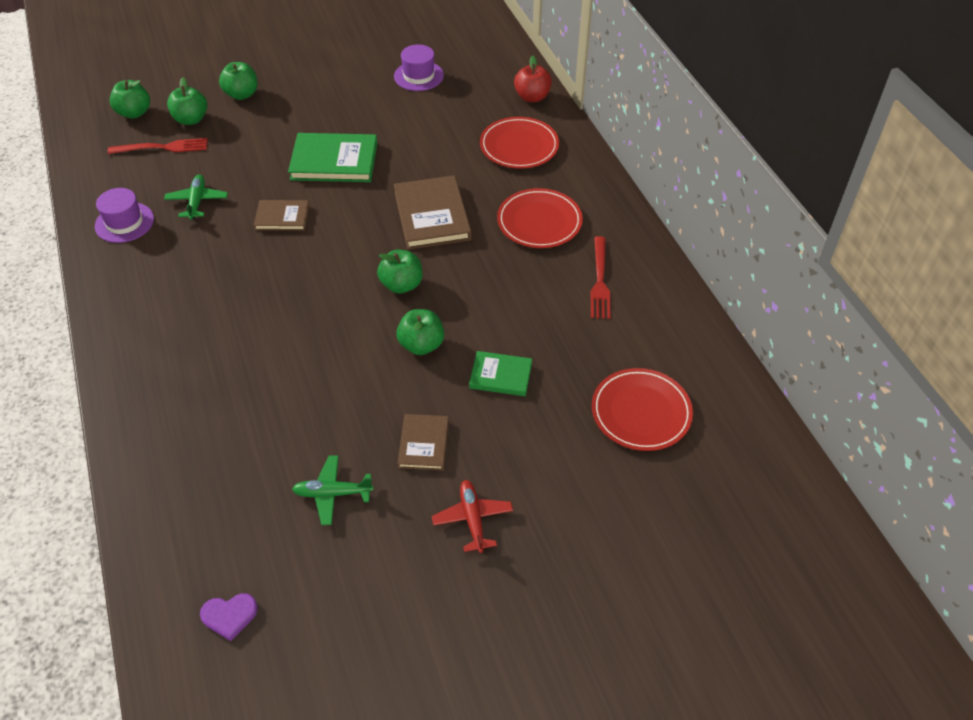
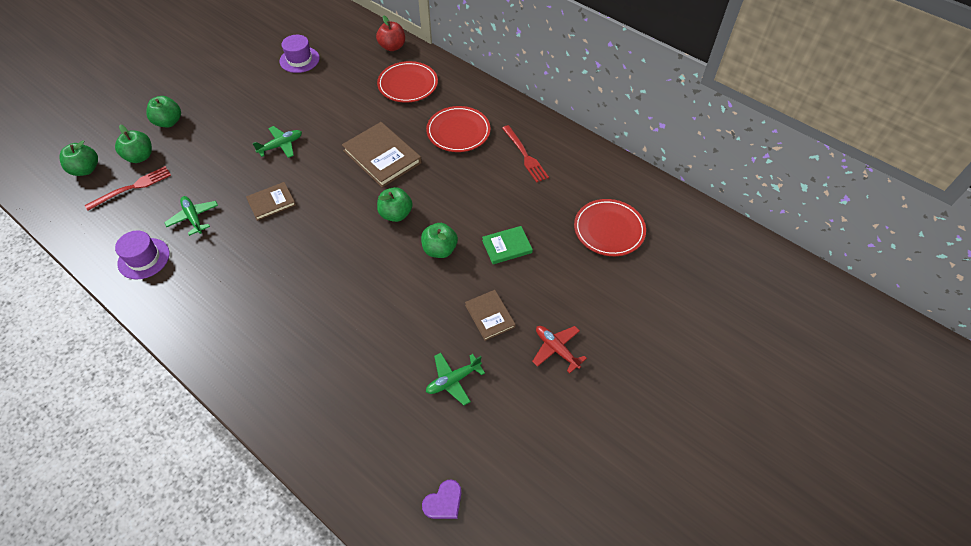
camera: 30 degrees left, 5 degrees up
green book [288,133,377,182] -> green plane [252,126,302,158]

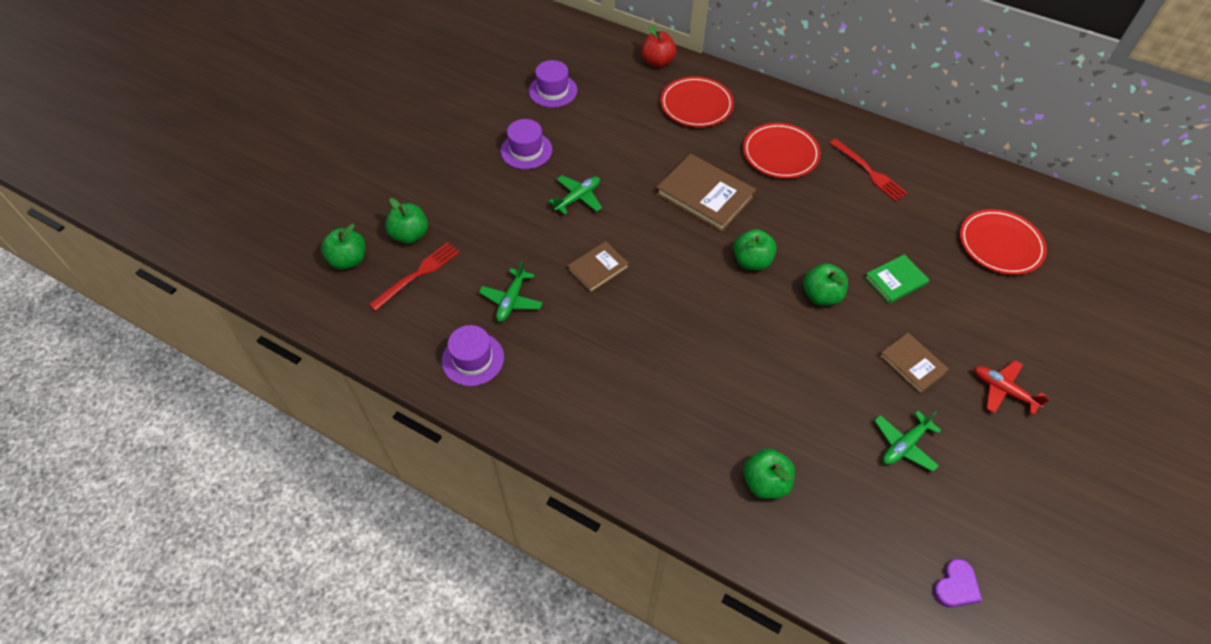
camera: 10 degrees left, 0 degrees up
green apple [146,96,181,127] -> green apple moved to [743,449,795,499]
green plane [164,196,218,236] -> green plane turned 120 degrees counterclockwise [479,261,543,322]
none -> purple hat [501,119,552,169]

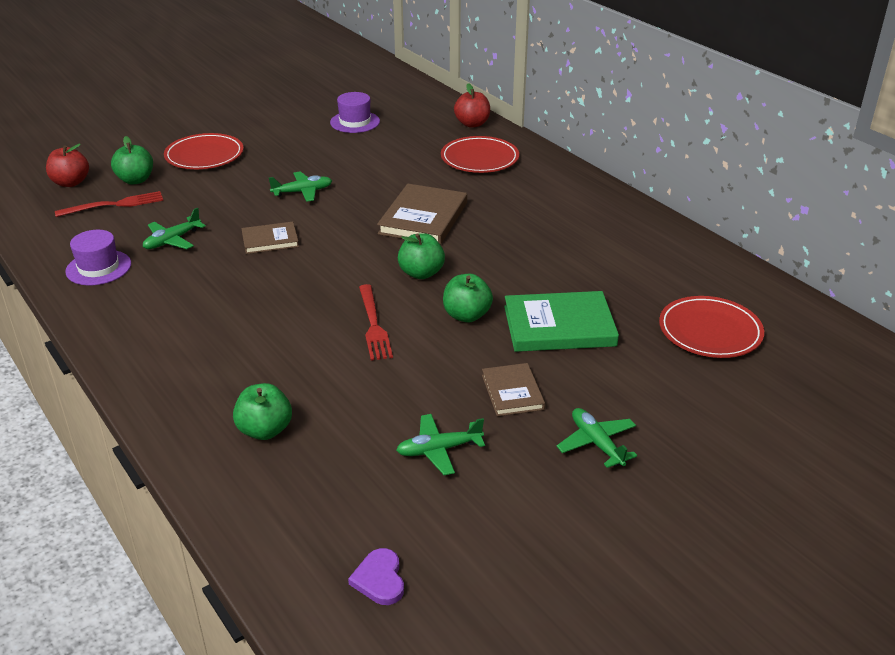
camera: 25 degrees right, 20 degrees down
green apple [321,224,365,269] -> red apple [46,144,89,187]
purple hat [501,119,552,169] -> none
brown book [656,154,756,232] -> brown book turned 45 degrees clockwise [377,184,467,245]
red plate [743,123,821,179] -> red plate moved to [164,133,244,169]
red fork [830,139,908,201] -> red fork moved to [359,284,393,361]
green book [864,254,929,304] -> green book [504,291,619,352], size x1.72
purple heart [933,559,982,607] -> purple heart turned 105 degrees clockwise [348,548,404,605]
red plane [974,360,1050,415] -> green plane [557,408,637,468]

